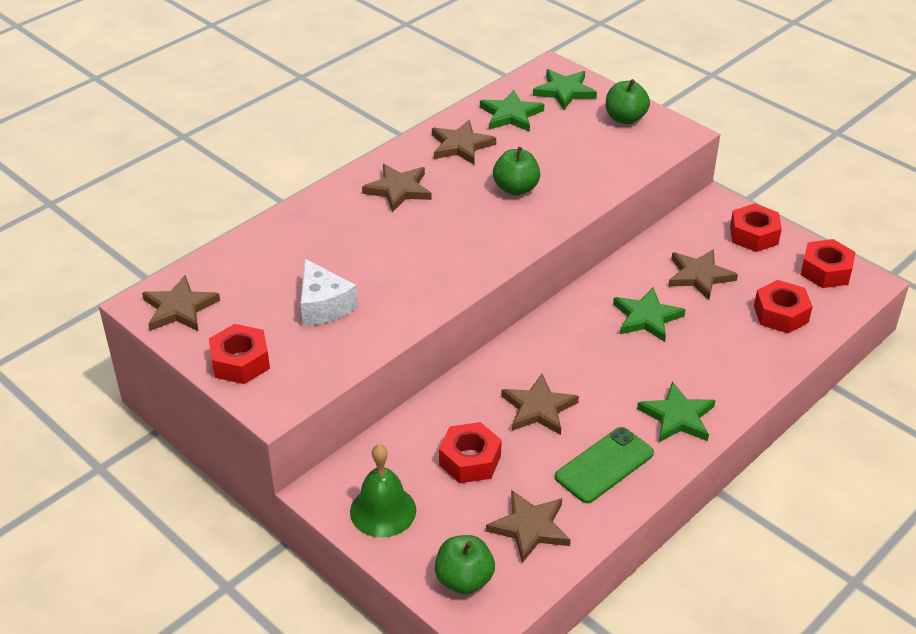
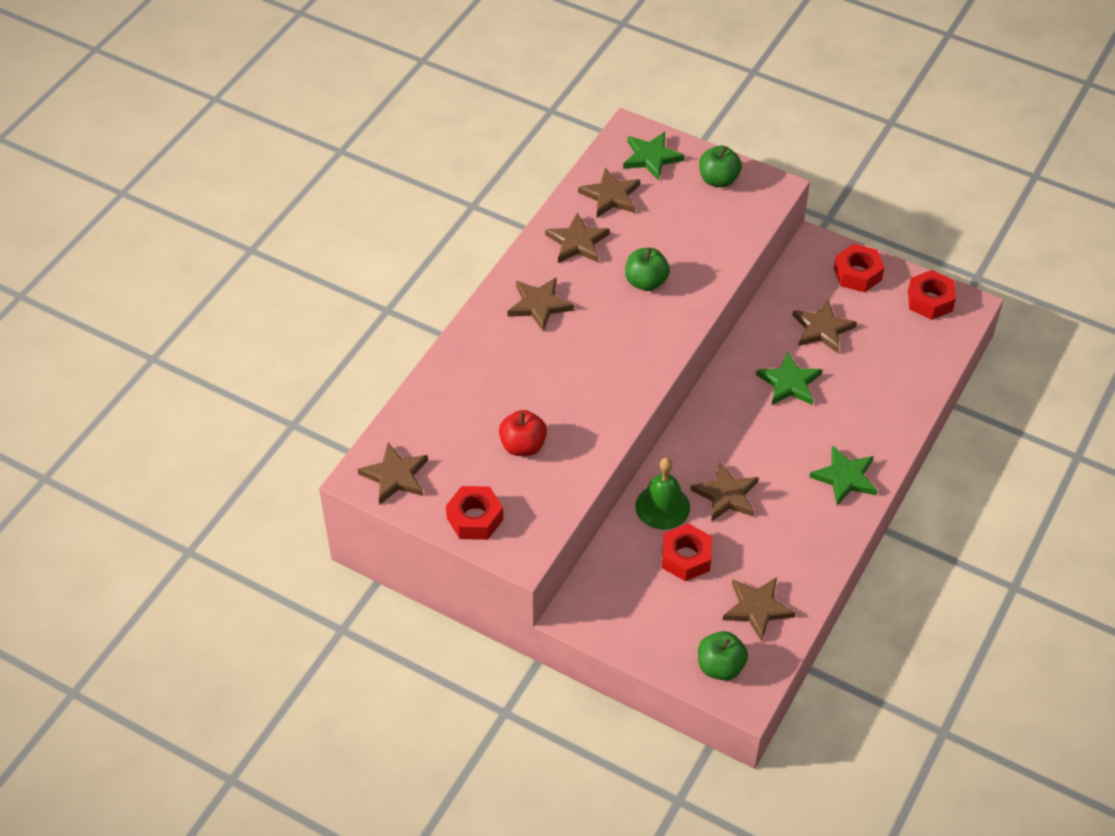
camera: 15 degrees left, 10 degrees up
white cheese [300,259,358,326] -> red apple [499,410,547,456]
green bell [350,444,416,538] -> green bell moved to [635,458,690,530]
green star [480,90,544,132] -> brown star [578,168,640,217]
green phone [555,427,654,503] -> none
red nut [754,280,813,333] -> none

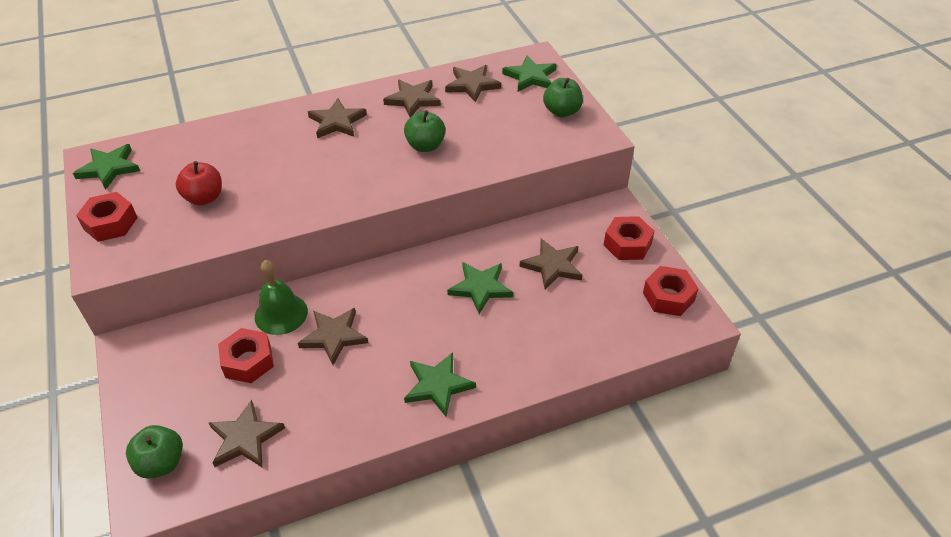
camera: 40 degrees right, 5 degrees down
brown star [357,443,428,505] -> green star [73,144,140,190]

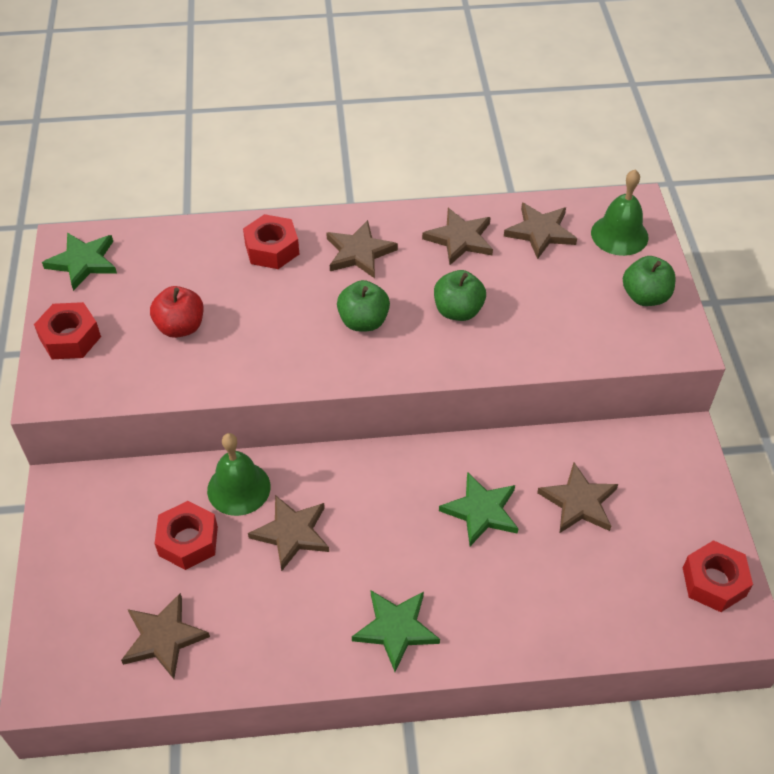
camera: 15 degrees right, 5 degrees up
green apple [126,425,183,479] -> green apple moved to [337,280,390,331]
green star [502,55,557,92] -> green bell [591,170,649,256]
red nut [604,216,654,260] -> red nut moved to [243,214,299,269]

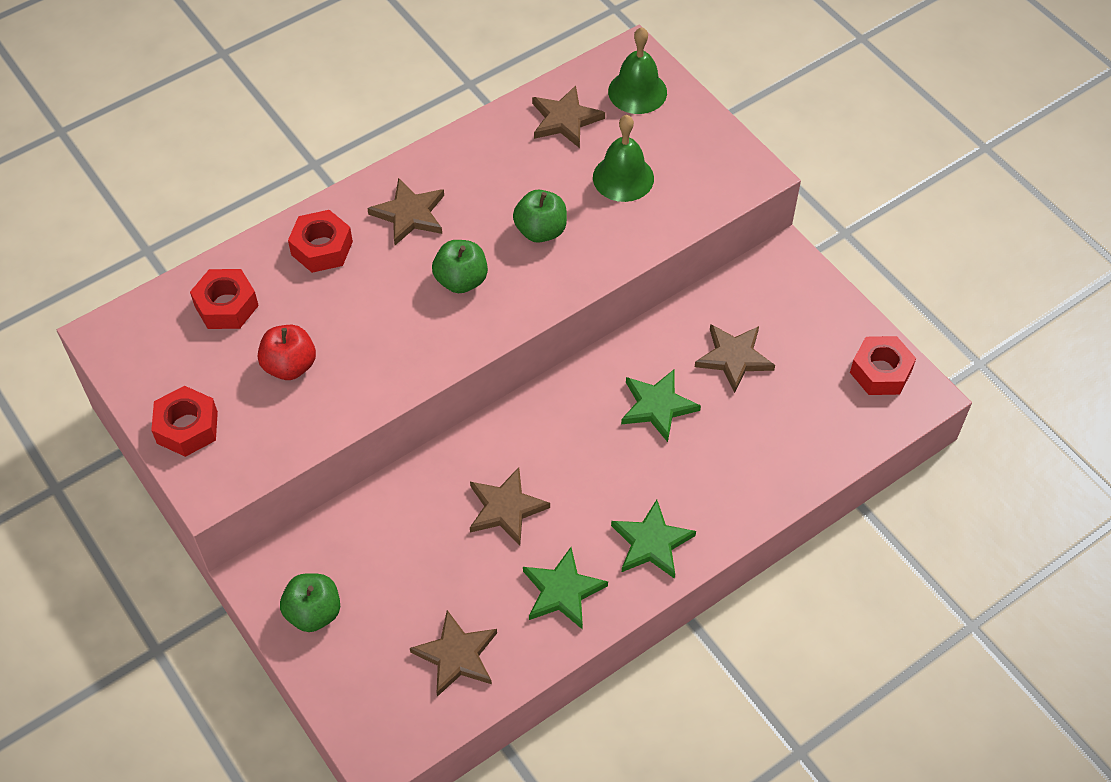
camera: 30 degrees left, 5 degrees up
green star [42,232,117,291] -> green star moved to [523,547,608,629]
red nut [154,501,218,570] -> red nut moved to [190,269,259,329]
green bell [207,433,271,516] -> green bell moved to [593,115,654,202]
brown star [422,208,493,265] -> none
green apple [623,256,676,306] -> green apple moved to [280,573,340,632]

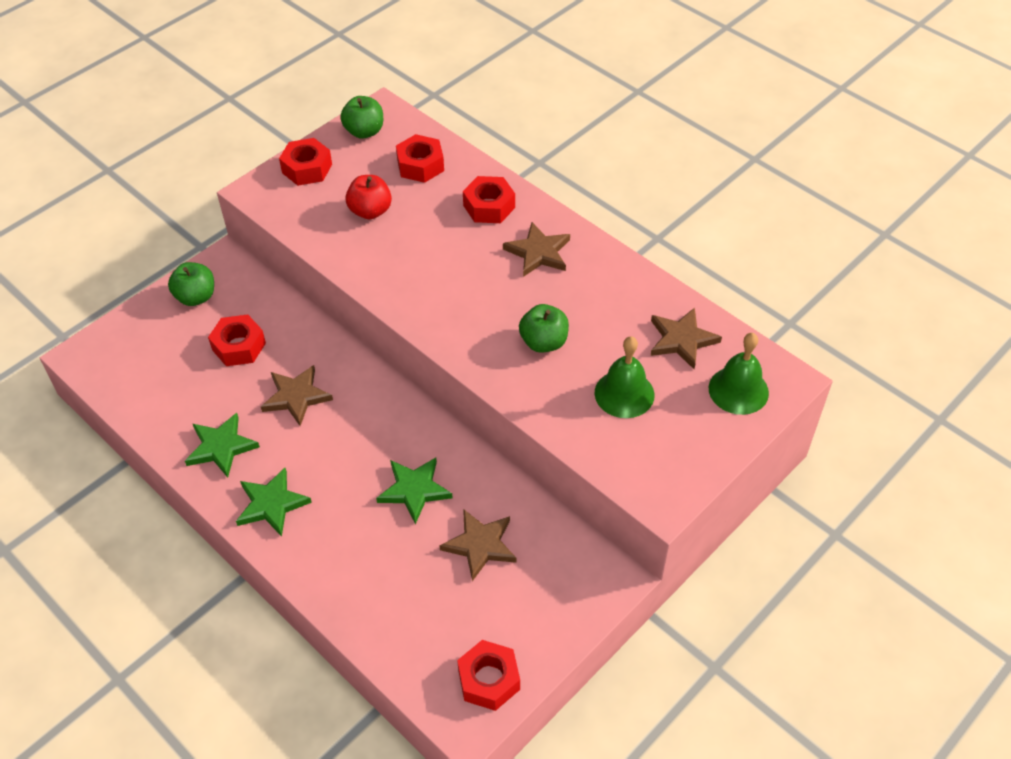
camera: 80 degrees right, 5 degrees down
brown star [410,610,497,697] -> none
green apple [432,240,488,293] -> green apple moved to [340,96,383,139]
none -> red nut [208,314,266,366]

